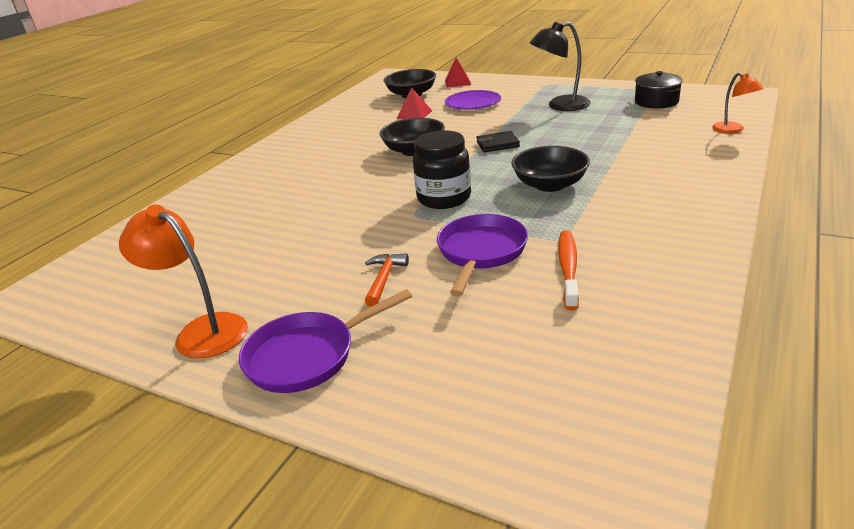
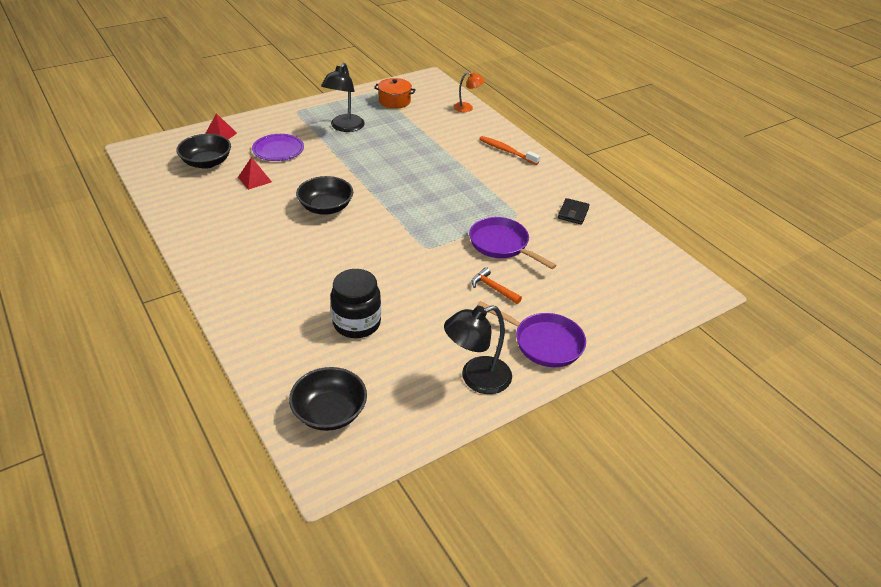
camera: 65 degrees left, 10 degrees up
orange lamp [119,205,248,359] -> black lamp [444,305,512,394]
purple pan [239,289,412,393] -> purple pan turned 60 degrees counterclockwise [477,301,586,367]
black jar [413,130,471,209] -> black jar moved to [331,269,381,338]
black wallet [476,131,520,152] -> black wallet moved to [558,198,590,225]
black bowl [512,146,590,192] -> black bowl moved to [289,367,367,431]
orange toothbrush [558,230,579,310] -> orange toothbrush moved to [479,136,540,165]
black pot [635,71,683,109] -> orange pot [374,78,416,109]

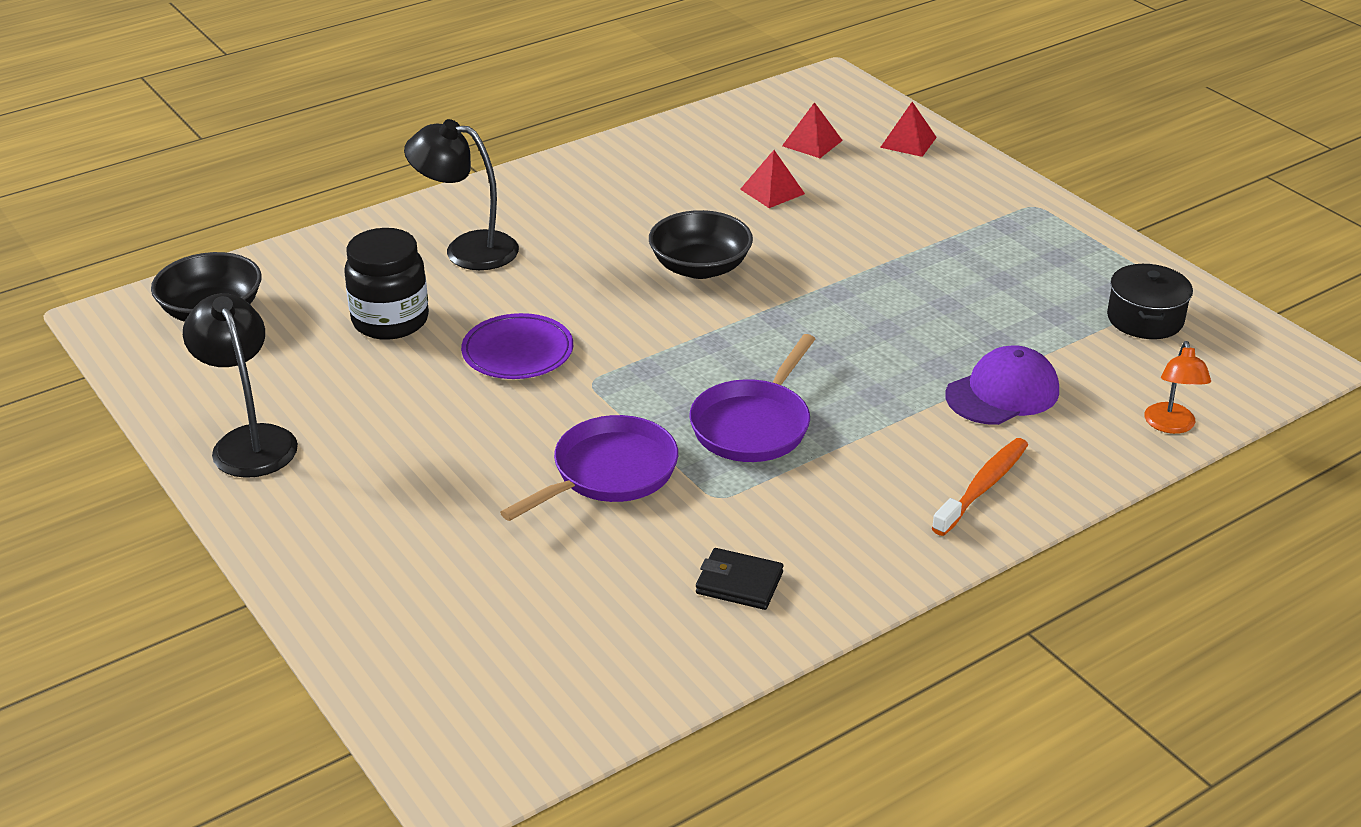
camera: 90 degrees right, 5 degrees down
black bowl [176,134,231,169] -> red pyramid [782,102,843,158]
purple plate [252,134,304,161] -> purple plate moved to [461,313,573,379]
black lamp [321,63,365,132] -> black lamp moved to [404,119,519,270]
orange pot [374,78,416,109] -> black pot [1107,264,1193,339]
orange hammer [472,267,522,304] -> none
purple pan [477,301,586,367] -> purple pan moved to [689,334,815,462]
none -> purple cap [945,345,1059,425]

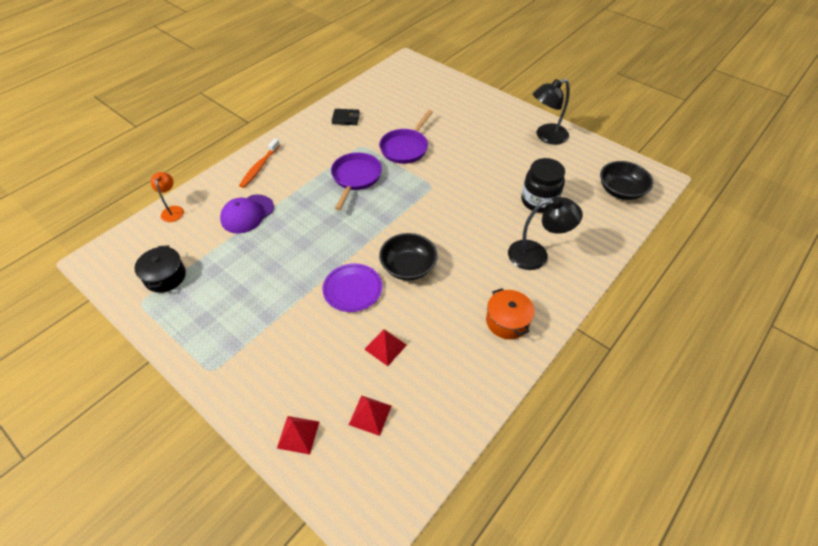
camera: 165 degrees right, 15 degrees up
black lamp [183,293,298,478] -> black lamp turned 105 degrees clockwise [533,79,570,145]
purple plate [461,313,573,379] -> purple plate moved to [323,263,382,312]
none -> orange pot [486,288,535,339]

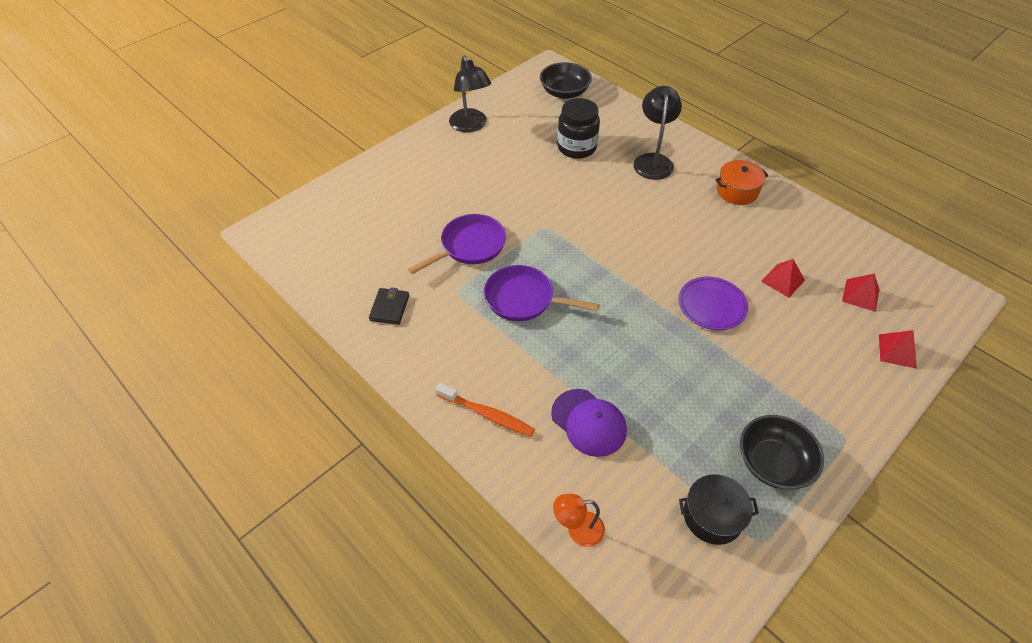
camera: 85 degrees left, 0 degrees up
purple pan [379,110,433,164] -> purple pan turned 75 degrees counterclockwise [408,214,506,274]
black bowl [379,233,438,281] -> black bowl moved to [740,415,824,490]

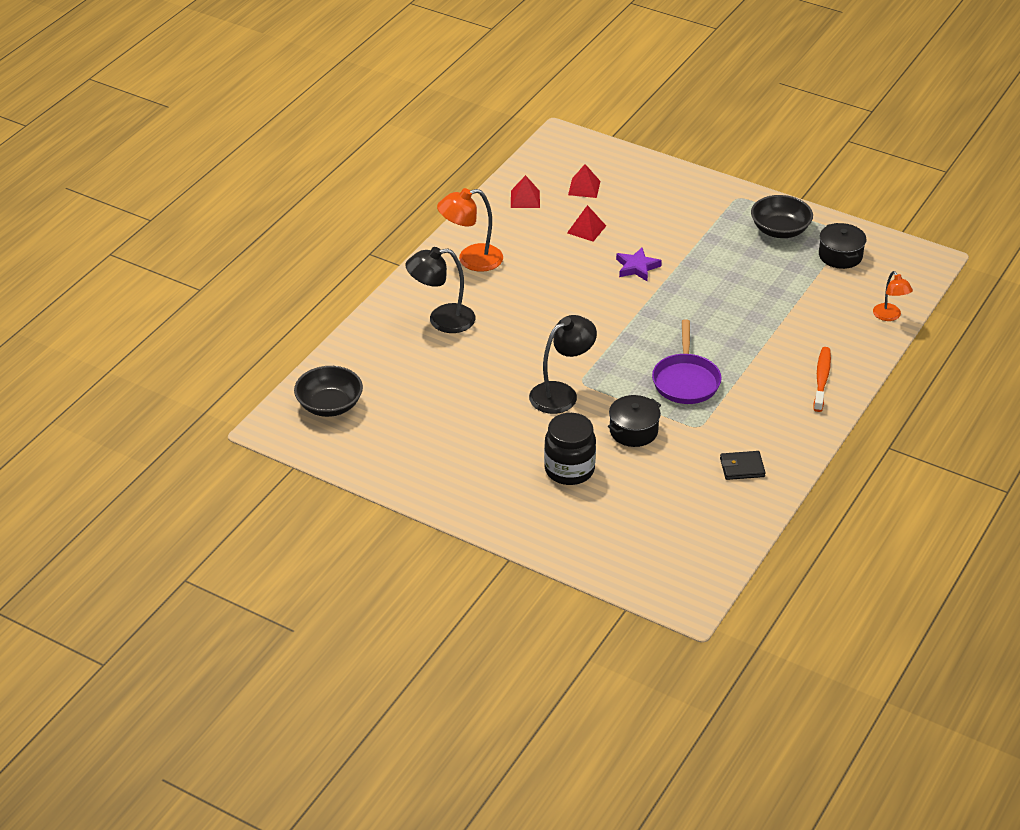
camera: 105 degrees left, 10 degrees down
purple pan [408,214,506,274] -> black pot [608,395,661,447]
black lamp [449,55,491,132] -> black lamp moved to [529,315,597,414]
purple cap [551,389,627,457] -> none
black jar [557,98,600,159] -> black jar moved to [544,413,596,485]
purple plate [678,276,748,330] -> purple star [616,248,662,281]
orange pot [715,160,769,205] -> orange lamp [437,188,503,272]
red pyramid [879,330,917,369] -> red pyramid moved to [511,175,540,208]

